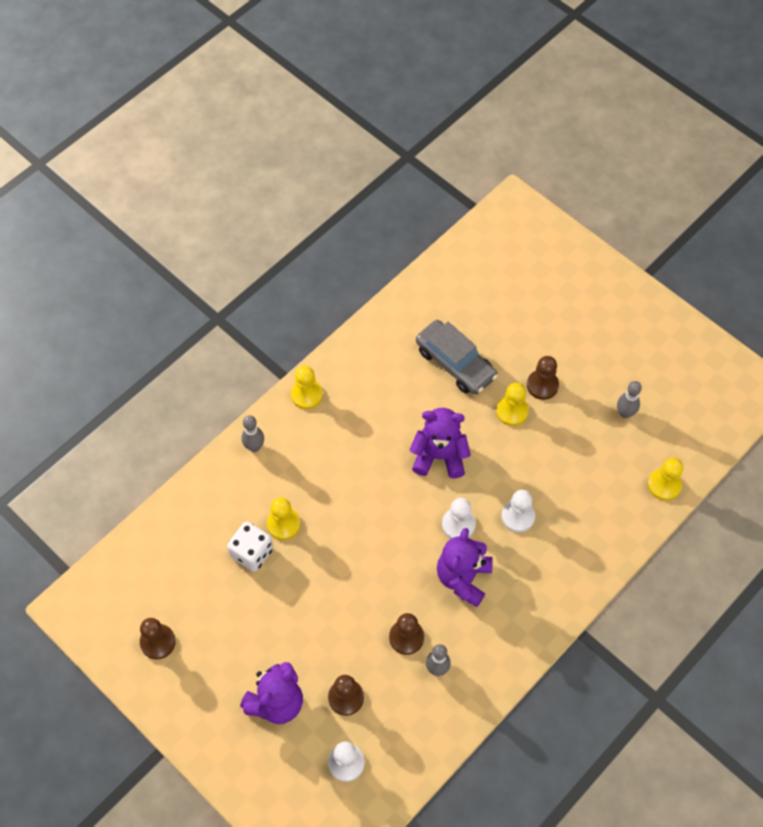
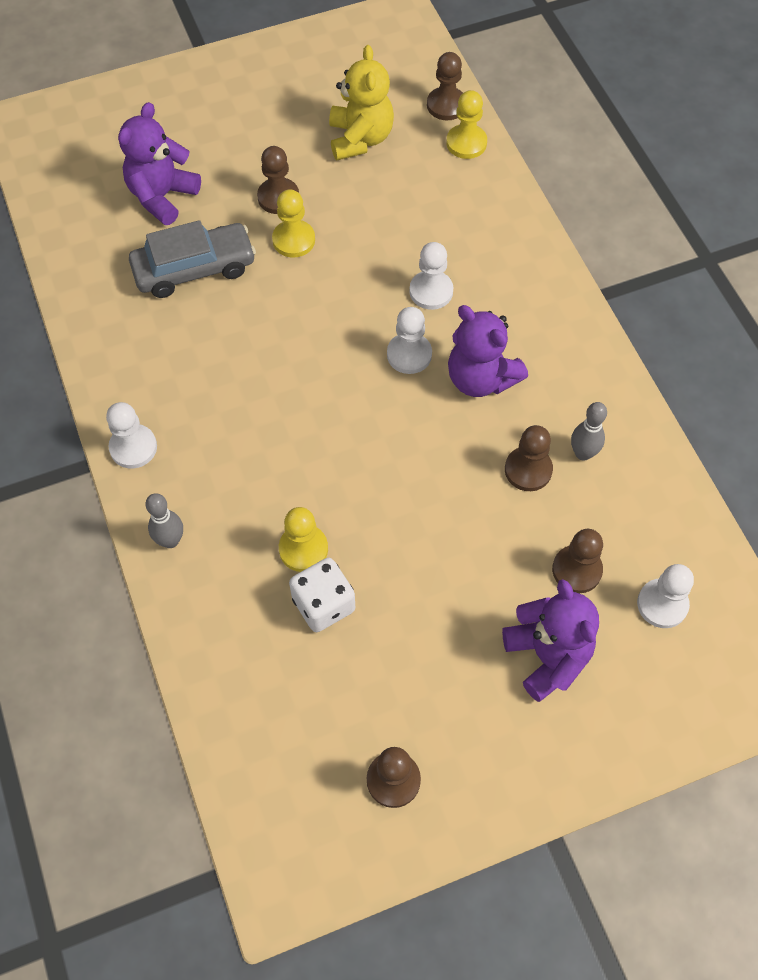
camera: 65 degrees left, 0 degrees up
yellow pawn [291,366,323,409] -> white pawn [106,402,157,469]
purple teddy bear [410,408,471,479] -> purple teddy bear moved to [118,102,201,225]
grey bowling pin [617,381,642,418] -> yellow teddy bear [329,45,394,160]
none -> brown pawn [427,52,463,120]

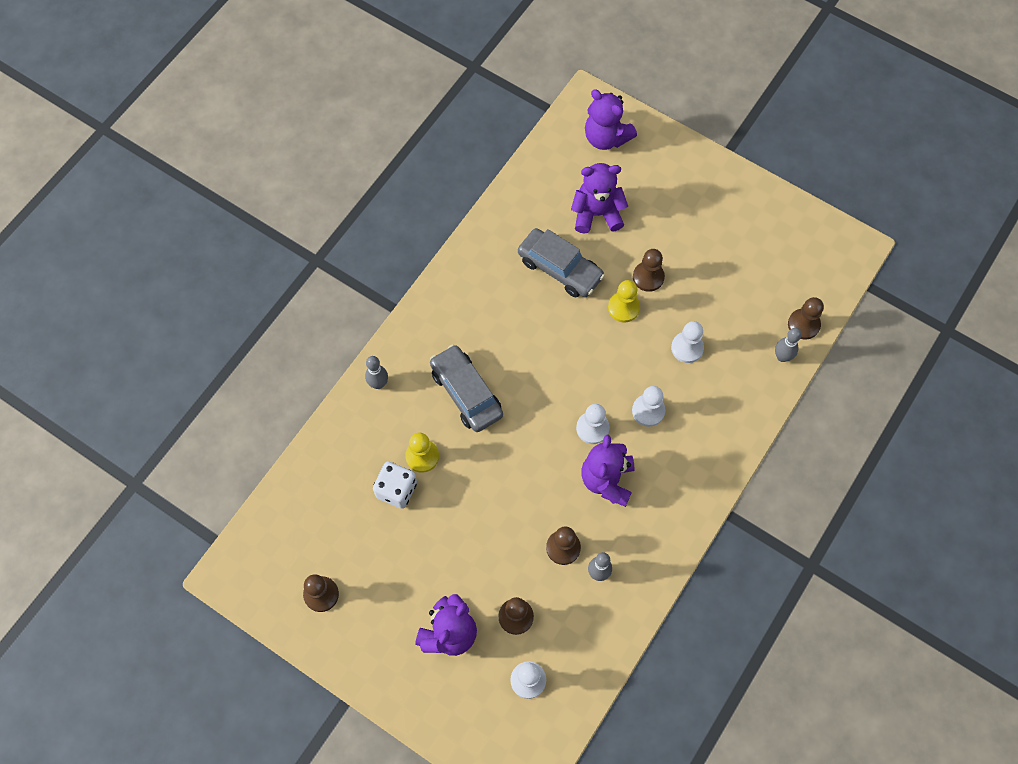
camera: 55 degrees right, 5 degrees up
white pawn [106,402,157,469] -> white pawn moved to [671,321,704,363]
yellow teddy bear [329,45,394,160] -> none
yellow pawn [446,90,487,159] -> grey bowling pin [775,328,802,362]
none -> grey car [430,344,503,432]
none -> purple teddy bear [585,90,637,150]

